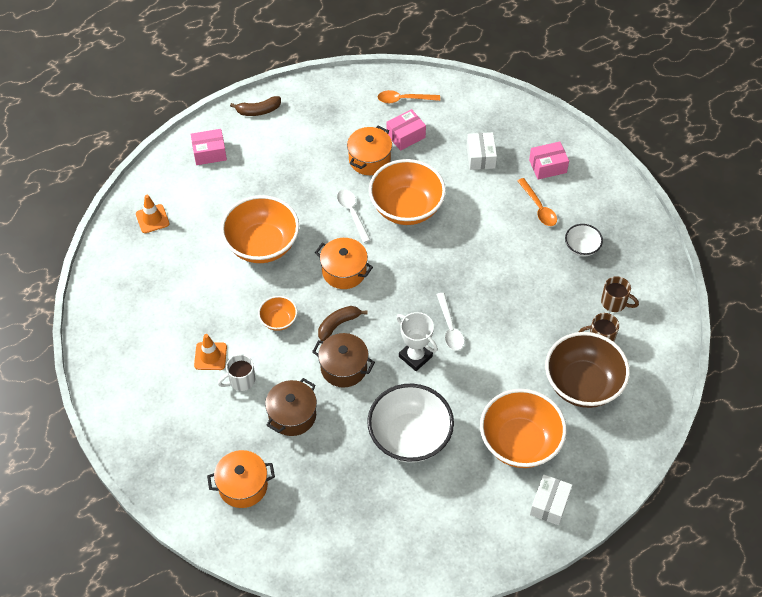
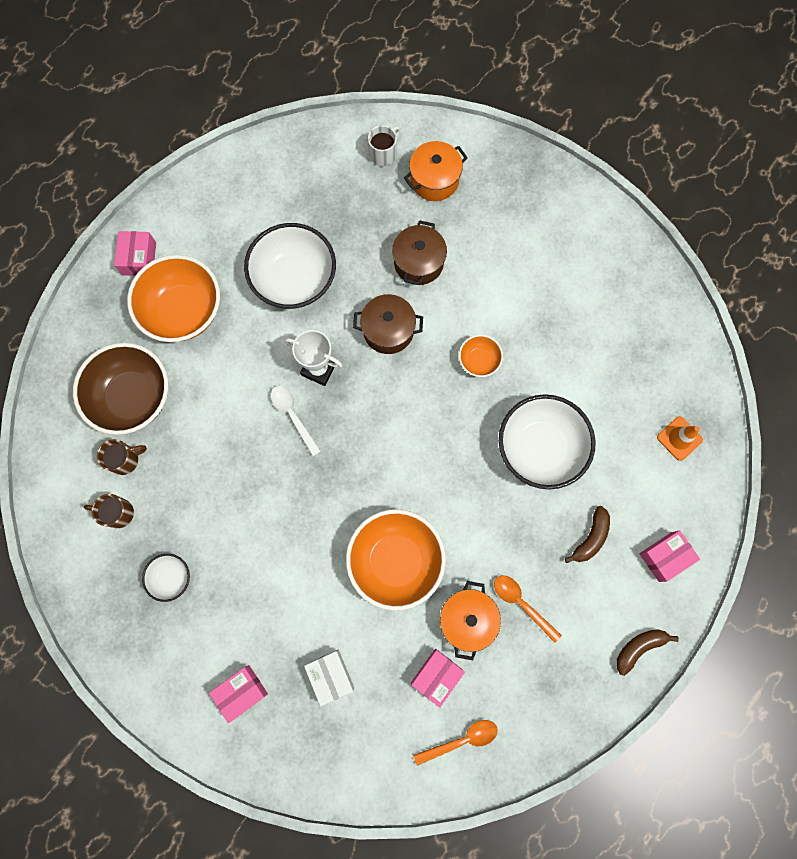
camera: 160 degrees right, 20 degrees up
orange traffic cone [194,334,227,370] -> none
white mug [218,354,255,391] -> white mug moved to [368,125,400,166]
orange bowl [221,195,299,263] -> white bowl [499,394,596,489]
orange pot [315,238,373,289] -> none
brown banana [318,306,367,341] -> brown banana moved to [565,506,610,563]
white spoon [337,189,370,243] -> none
orange spoon [518,178,557,226] -> orange spoon moved to [494,575,562,643]
white box [530,474,573,525] -> pink box [114,231,156,276]

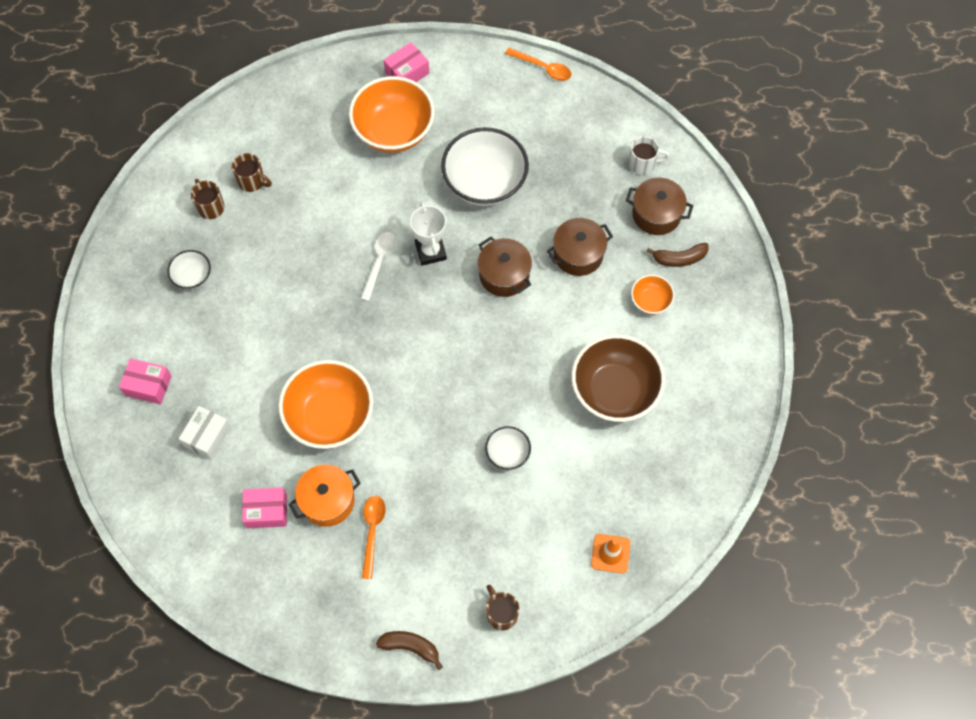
camera: 50 degrees right, 10 degrees down
brown bowl [73,343,168,435] -> brown bowl moved to [571,334,665,422]
orange pot [404,141,468,201] -> brown pot [626,178,693,235]
orange spoon [413,720,498,766] -> orange spoon moved to [505,48,572,81]
orange bowl [459,335,503,377] -> orange bowl moved to [631,274,675,314]
white bowl [499,394,596,489] -> white bowl [485,426,531,470], size x0.48
brown banana [565,506,610,563] -> brown banana moved to [646,243,709,267]
pink box [640,530,700,582] -> brown mug [486,585,519,631]

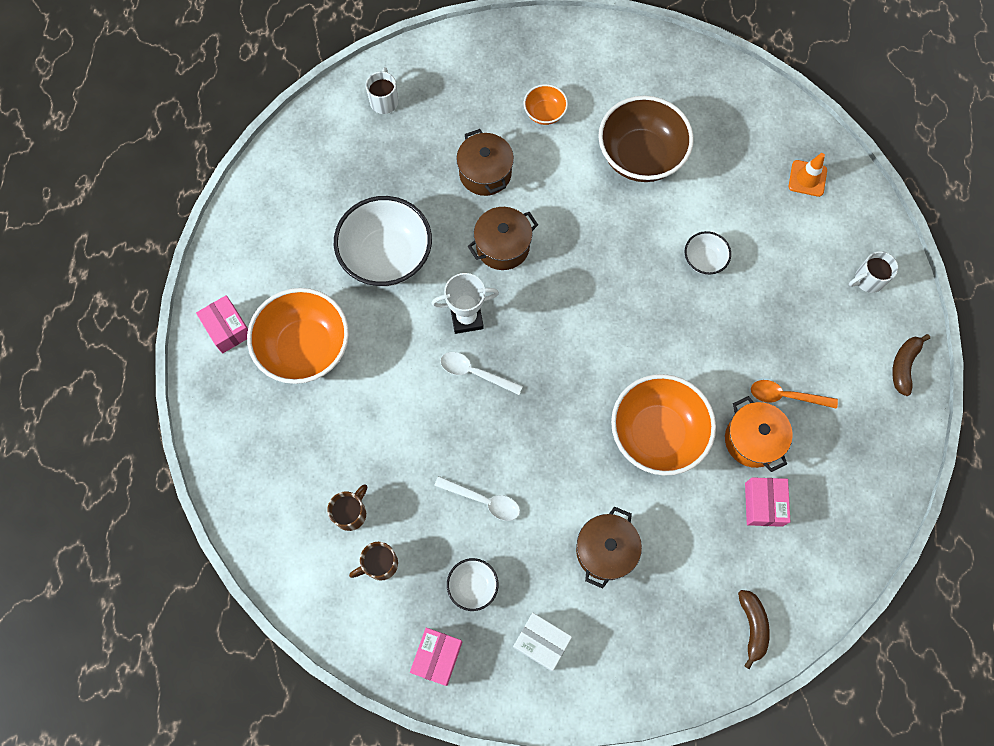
camera: 85 degrees left, 5 degrees up
pink box [119,358,172,404] -> pink box moved to [410,628,463,686]
white box [179,406,231,460] -> white box moved to [513,613,572,671]
brown mug [486,585,519,631] -> white mug [849,251,898,293]
orange spoon [505,48,572,81] -> none
brown pot [626,178,693,235] -> brown pot moved to [576,507,642,589]
brown banana [646,243,709,267] -> brown banana moved to [738,590,770,669]
none -> white spoon [434,476,520,521]

